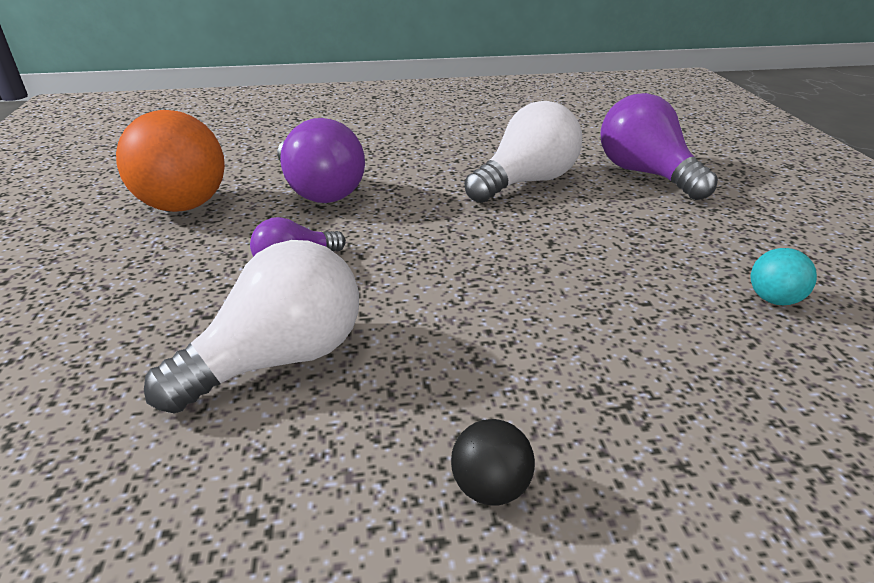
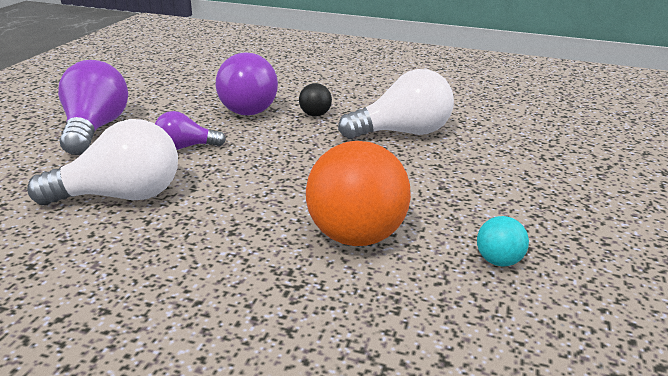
camera: 25 degrees right, 5 degrees down
orange ball [116,110,225,212] -> orange ball moved to [306,141,411,246]
black ball [451,419,535,506] -> black ball moved to [299,83,332,116]
purple light bulb [601,93,718,200] -> purple light bulb moved to [58,60,128,155]

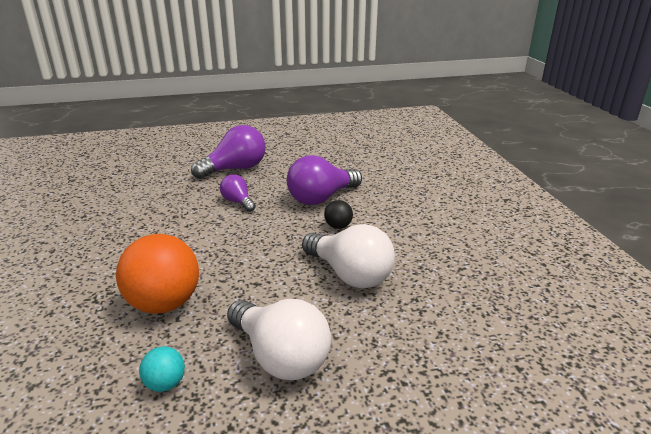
camera: 60 degrees right, 0 degrees up
white light bulb [27,119,178,205] -> white light bulb moved to [227,299,331,380]

